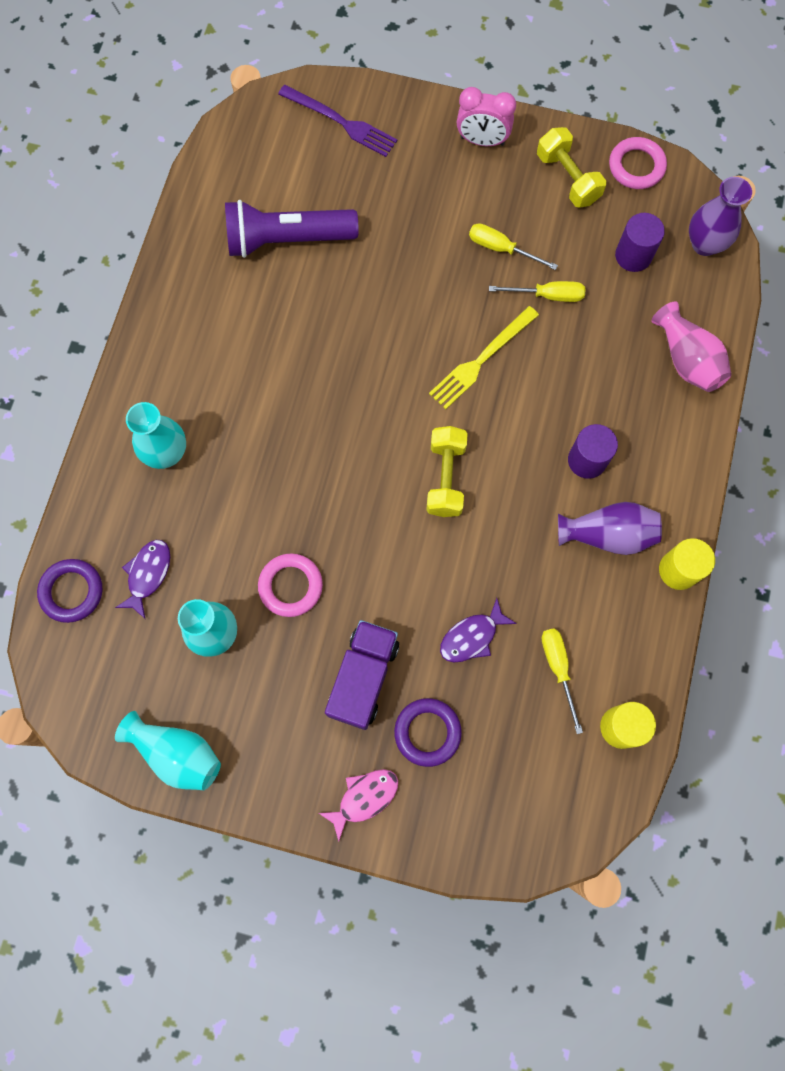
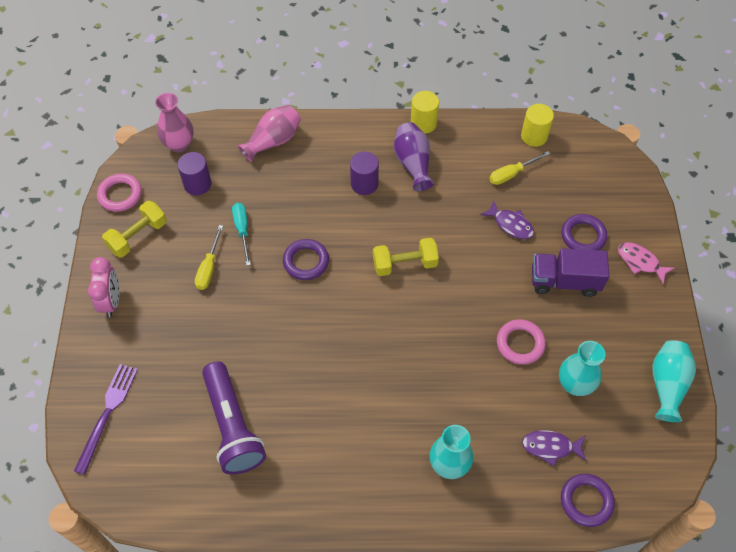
camera: 105 degrees left, 15 degrees down
yellow fork [429,306,539,409] -> purple ring [283,239,329,280]
yellow screwdriver [489,281,586,302] -> turquoise screwdriver [232,203,251,266]
purple vase [689,177,752,256] -> pink vase [155,93,194,152]

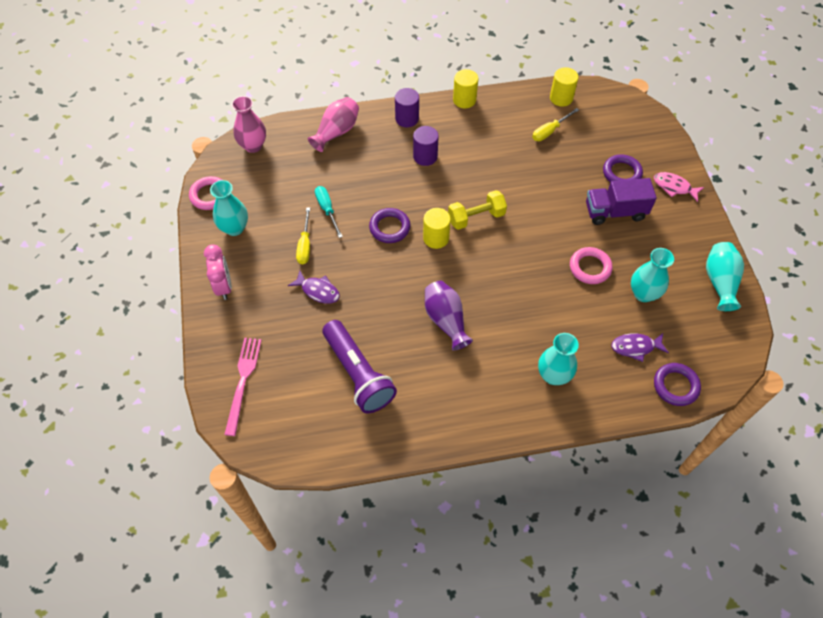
camera: 10 degrees left, 0 degrees up
purple fork [74,364,138,475] -> pink fork [224,338,262,436]
yellow dumbbell [102,201,167,258] -> turquoise vase [210,180,248,236]
purple cylinder [177,152,212,195] -> purple cylinder moved to [395,88,419,127]
purple vase [394,122,434,191] -> purple vase moved to [425,281,473,351]
purple fish [480,200,534,239] -> purple fish moved to [288,270,340,304]
none -> yellow cylinder [423,208,451,249]

